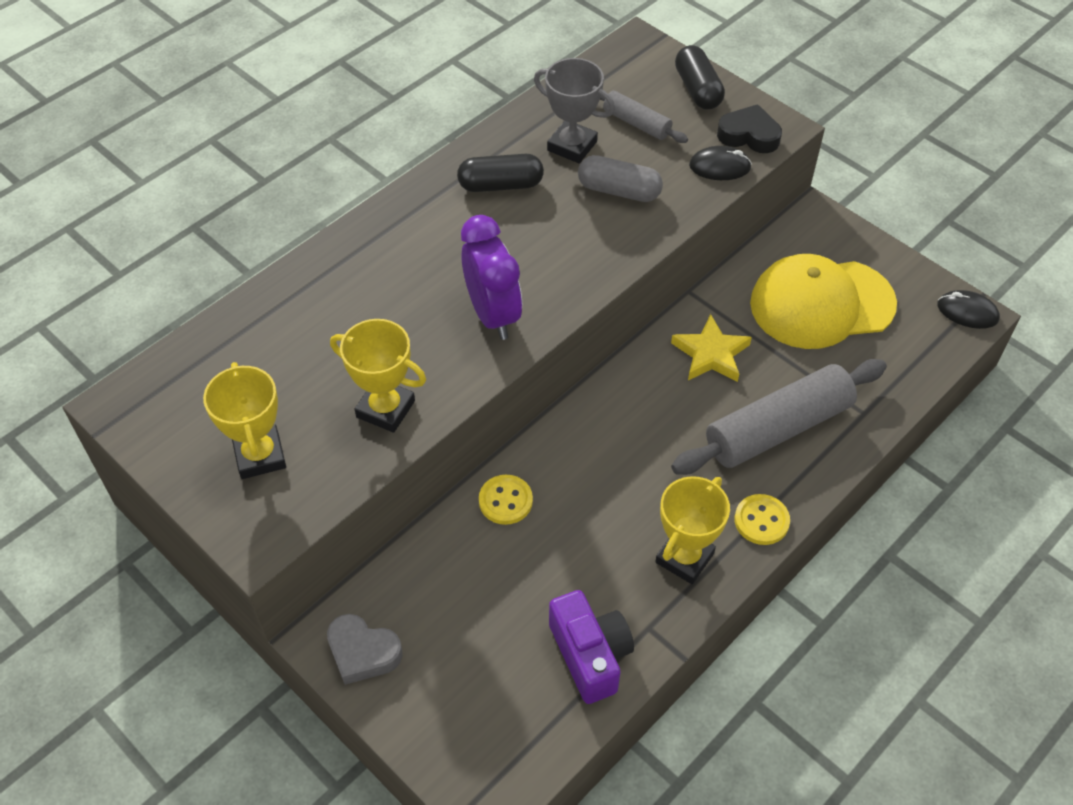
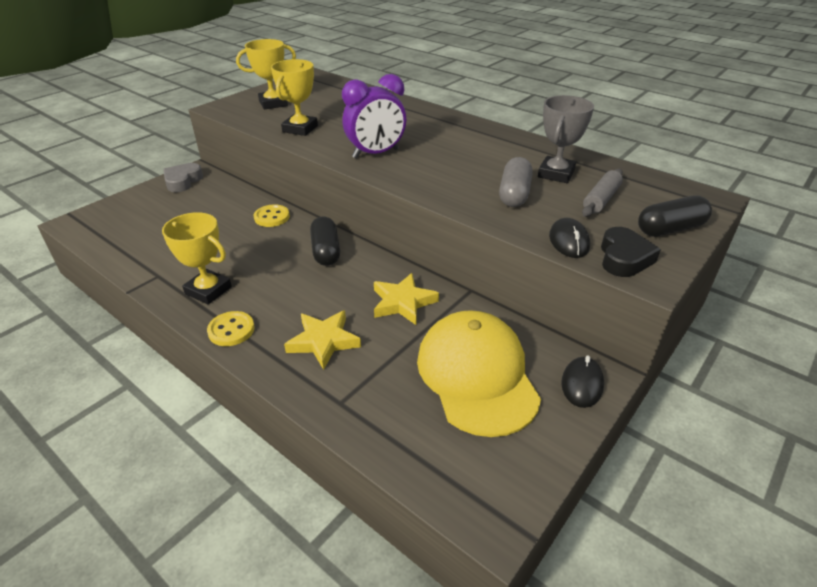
camera: 85 degrees right, 15 degrees down
black capsule [457,154,544,192] -> black capsule moved to [310,216,340,266]
purple camera [549,590,634,704] -> none
grey rolling pin [671,359,887,475] -> yellow star [284,310,361,370]
black mouse [937,290,1000,329] -> black mouse moved to [561,355,604,408]

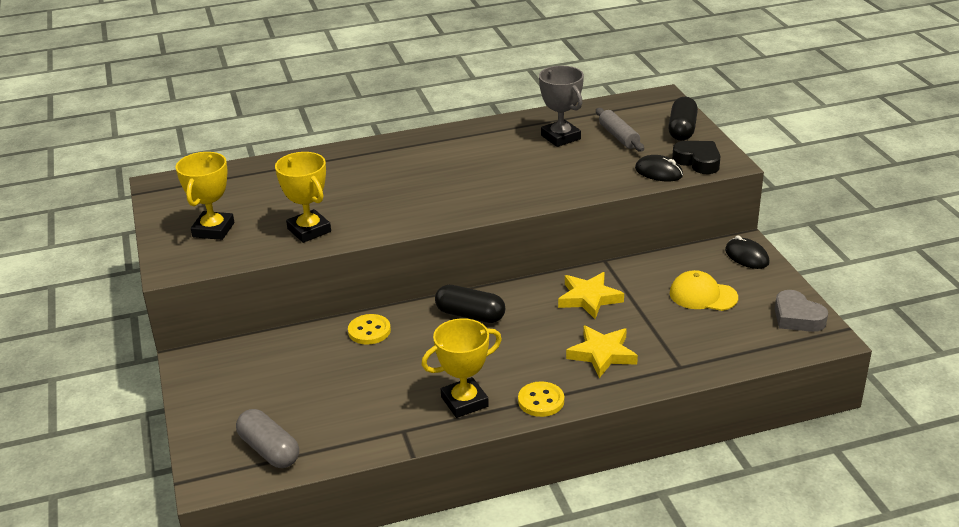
camera: 55 degrees left, 5 degrees down
grey heart [163,163,203,192] -> grey heart moved to [775,290,828,332]
purple clock [342,74,406,159] -> none
yellow cap [417,310,541,437] -> yellow cap [670,270,738,311], size x0.54
grey capsule [499,157,533,207] -> grey capsule moved to [236,409,299,468]

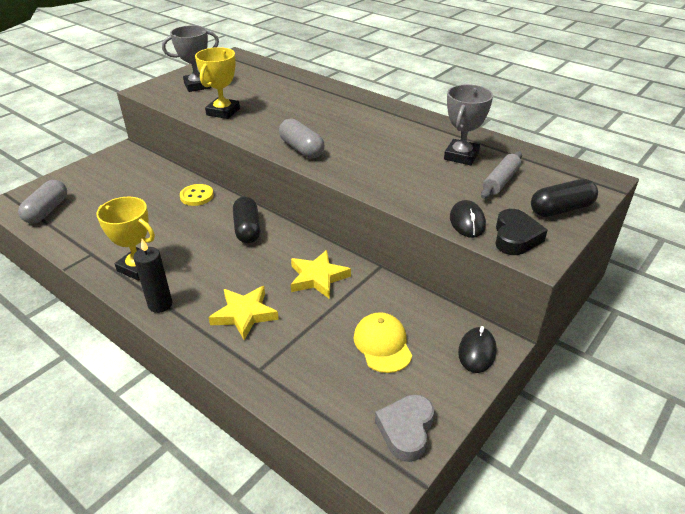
camera: 55 degrees right, 5 degrees up
yellow trophy [176,152,234,240] -> grey trophy [162,25,219,92]
yellow button [518,381,564,417] -> black candle [133,239,172,313]
none -> grey capsule [279,118,325,159]

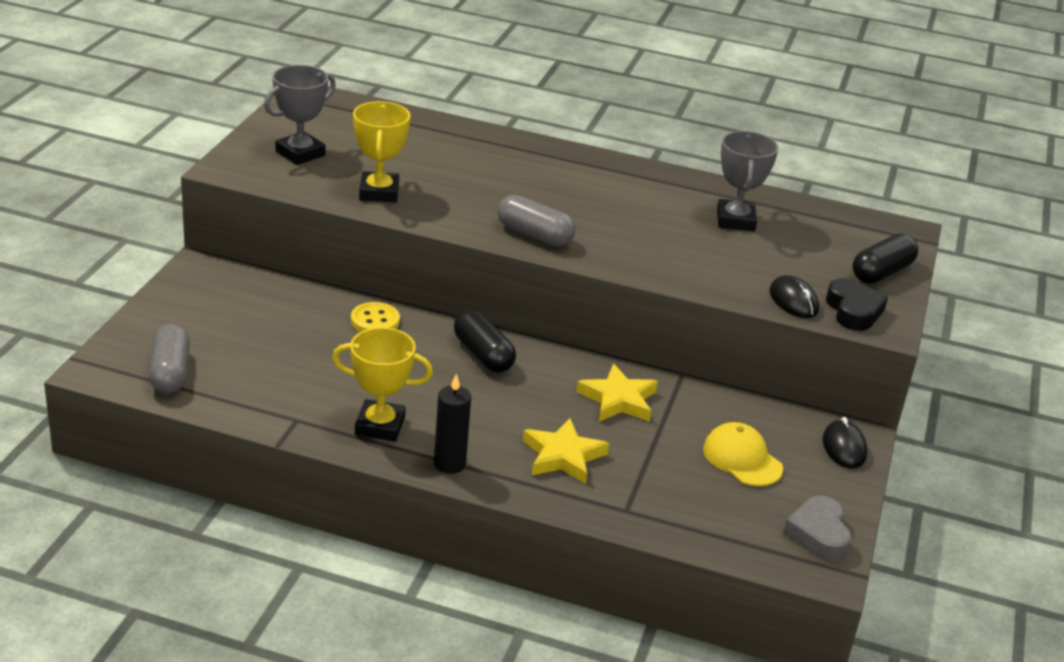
camera: 25 degrees left, 5 degrees down
grey rolling pin [481,152,522,199] -> none

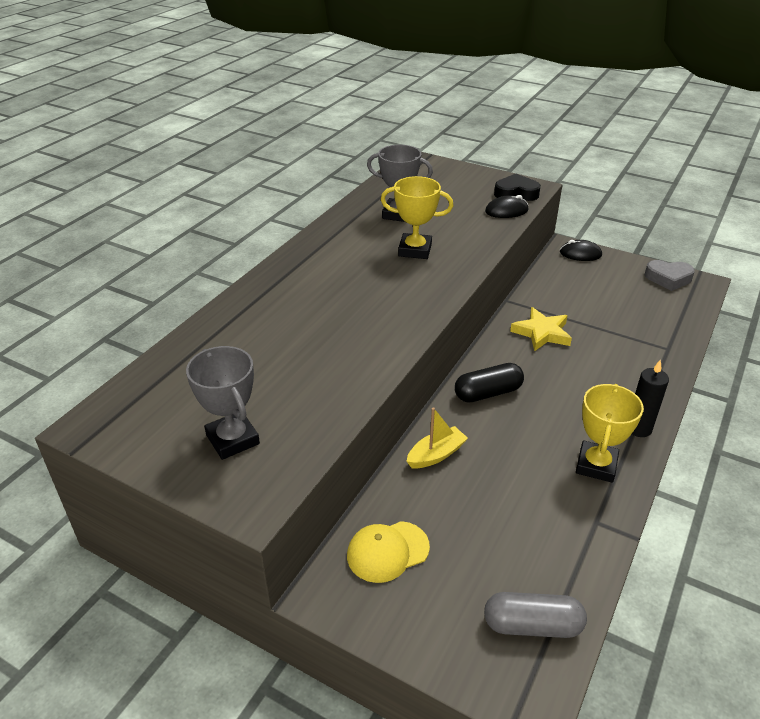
camera: 75 degrees left, 5 degrees up
yellow button [351,302,400,332] -> yellow boat [406,407,468,468]
yellow trophy [353,101,410,203] -> yellow trophy moved to [381,176,453,259]
grey capsule [497,195,575,246] -> none
yellow star [523,418,609,484] -> none
yellow cap [703,422,783,486] -> yellow cap moved to [347,521,430,583]
black capsule [852,234,918,284] -> none

